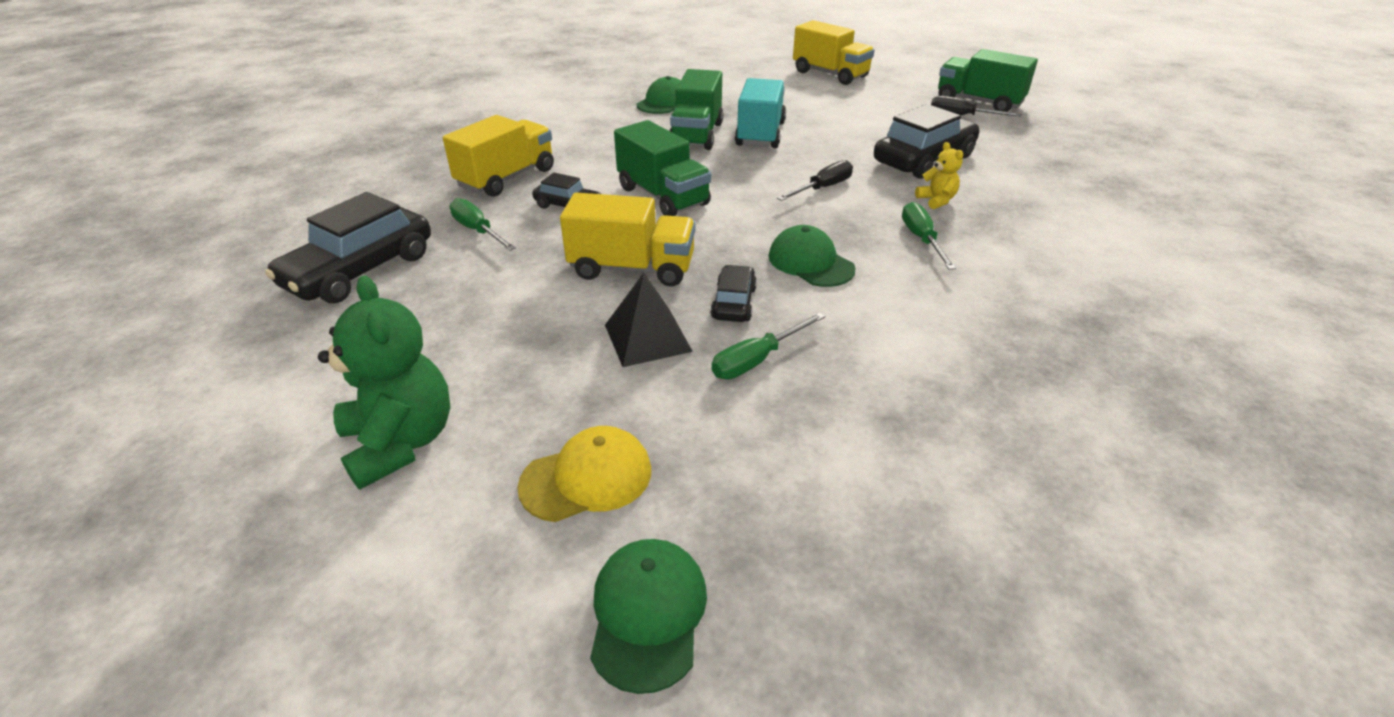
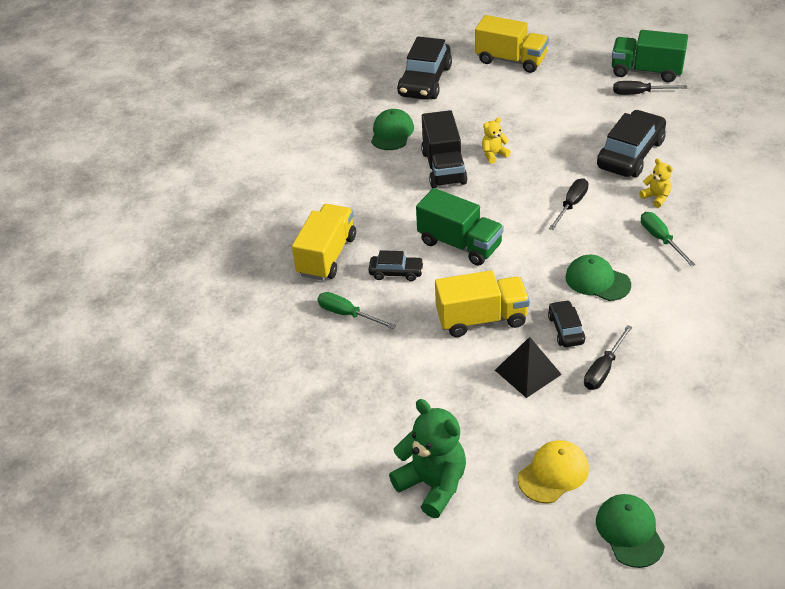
camera: 15 degrees left, 5 degrees up
black car [265,192,431,303] -> black car moved to [397,37,452,100]
green truck [670,69,723,150] -> black truck [421,110,468,188]
green screwdriver [712,312,825,379] -> black screwdriver [584,325,632,390]
turquoise truck [735,78,786,148] -> yellow teddy bear [482,117,511,164]

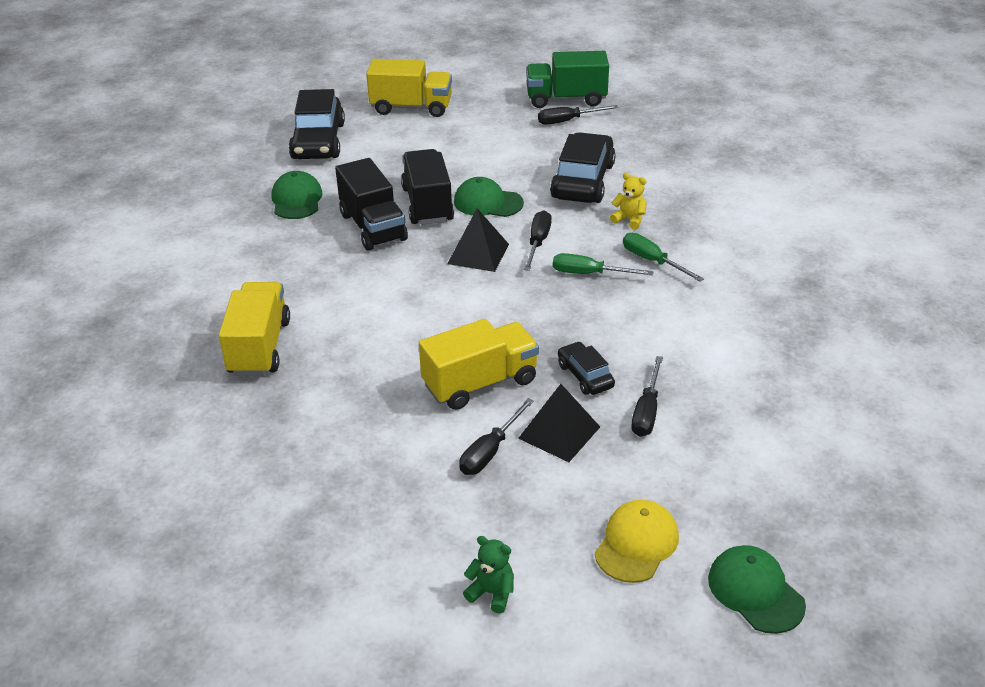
camera: 20 degrees left, 5 degrees down
green screwdriver [317,292,396,329] -> green screwdriver moved to [553,253,654,276]
black car [368,250,424,281] -> none
green teddy bear [389,399,466,518] -> green teddy bear [463,536,514,613], size x0.50
green truck [416,188,504,266] -> none
yellow teddy bear [482,117,511,164] -> black truck [401,149,454,225]
green cap [565,255,631,301] -> green cap moved to [454,177,524,217]
none -> black pyramid [447,208,509,272]
none -> black screwdriver [459,398,534,475]

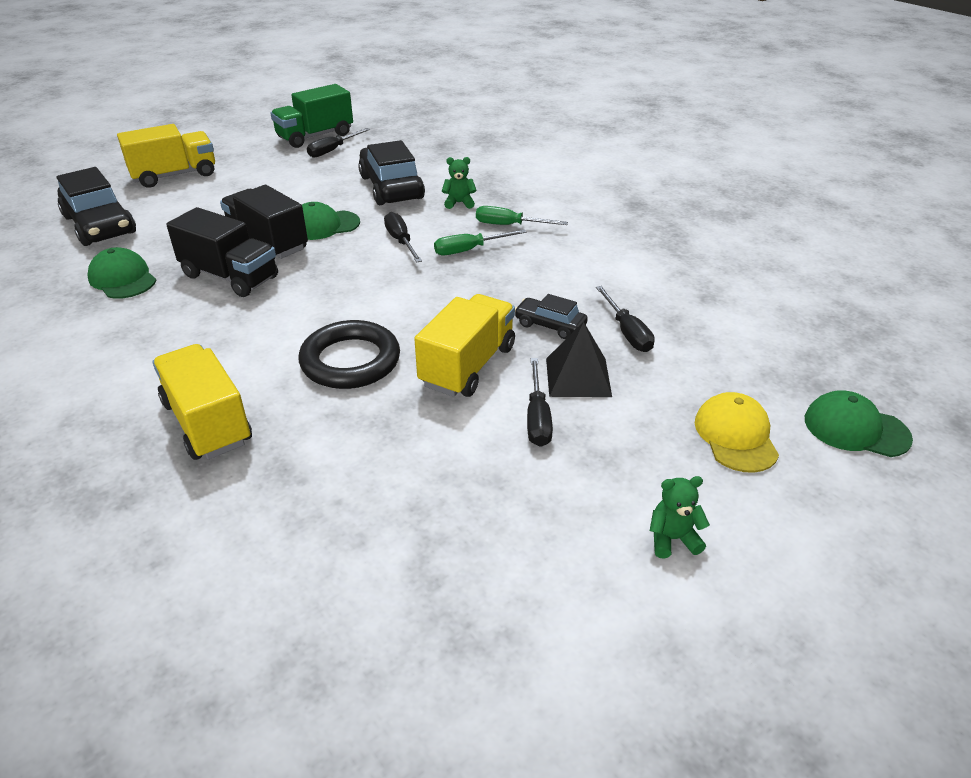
camera: 35 degrees left, 0 degrees up
black pyramid [447,208,509,272] -> none
yellow teddy bear [610,173,647,230] -> green teddy bear [442,157,477,209]
none -> black ring [299,320,400,389]

